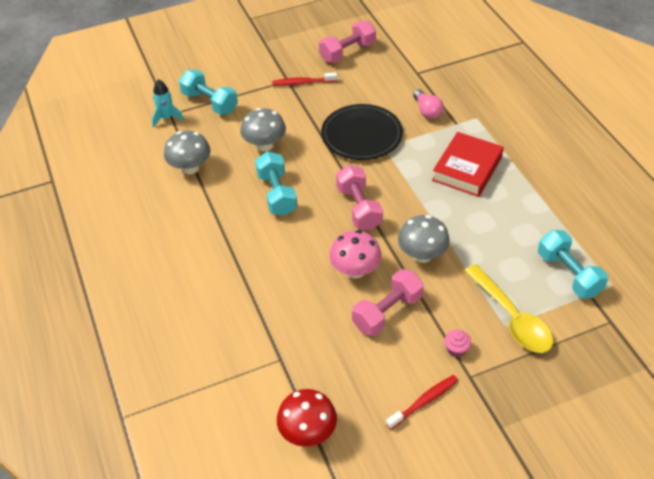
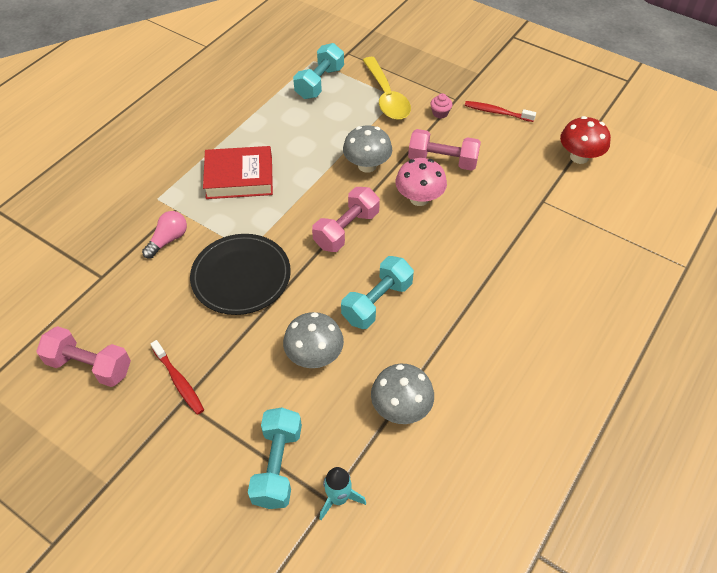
camera: 125 degrees left, 5 degrees up
yellow spoon [465,264,553,353] -> yellow spoon turned 135 degrees clockwise [363,57,411,120]

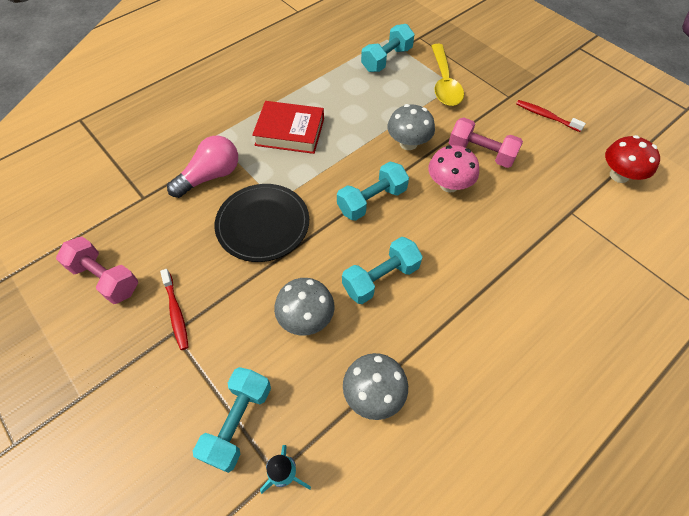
camera: 15 degrees right, 5 degrees up
pink light bulb [142,211,187,259] -> pink light bulb [167,136,238,198], size x1.54
pink dumbbell [312,187,380,252] -> turquoise dumbbell [337,162,409,221]
pink cupcake [430,93,452,119] -> none

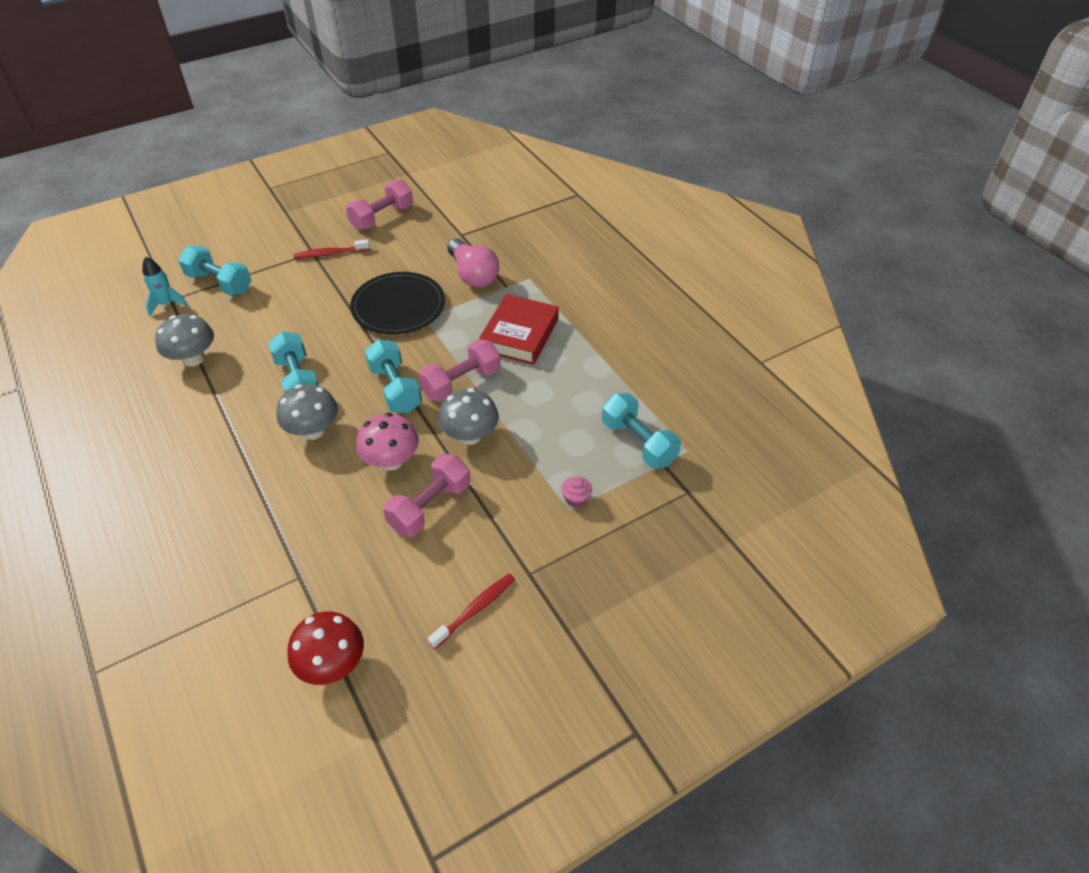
camera: 100 degrees right, 10 degrees down
grey mushroom [274,278,334,336] -> grey mushroom moved to [277,384,338,440]
yellow spoon [431,44,464,106] -> pink cupcake [561,476,592,508]
none -> pink dumbbell [418,339,500,402]

